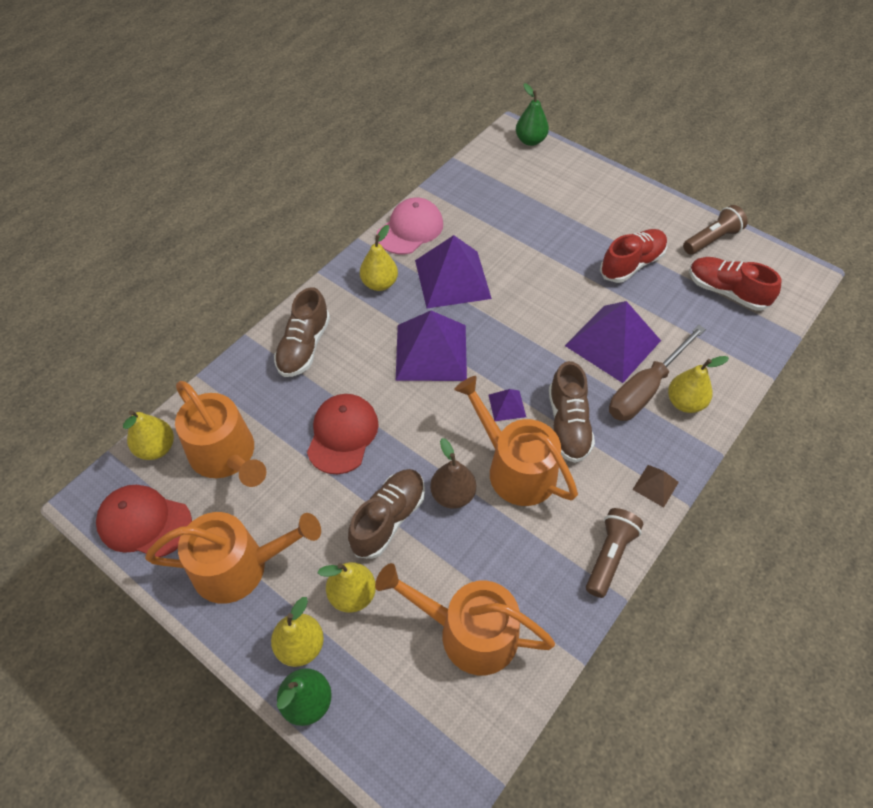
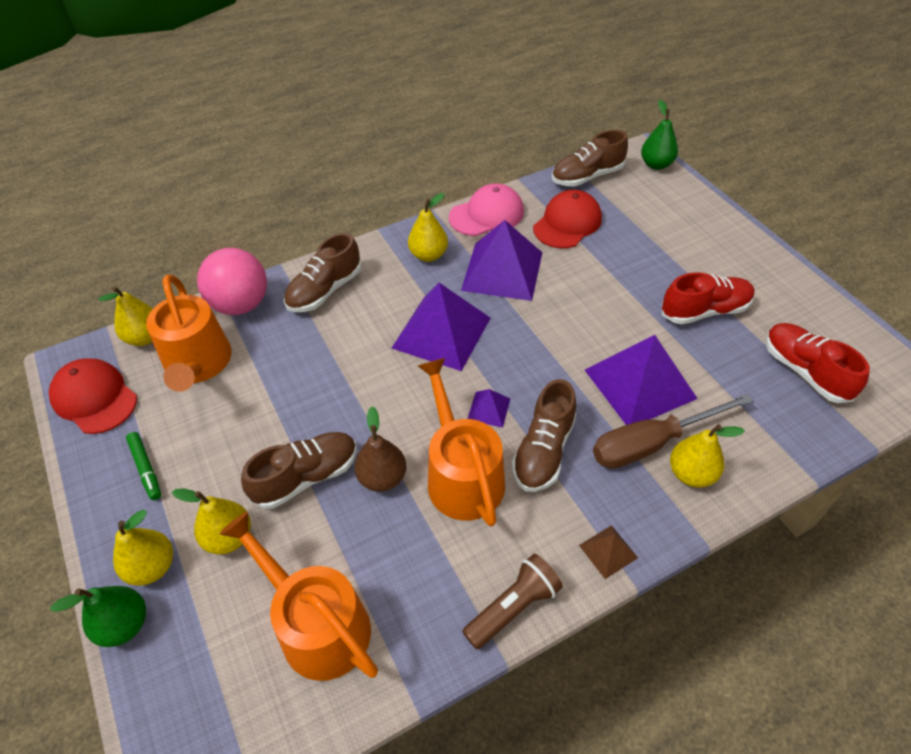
camera: 25 degrees right, 5 degrees down
orange watering can [145,512,321,604] -> green marker [126,432,161,500]
red cap [307,394,379,474] -> red cap moved to [533,190,602,248]
brown flashlight [683,205,747,255] -> none
none -> pink ball [197,248,267,315]
none -> brown shoe [552,130,628,187]

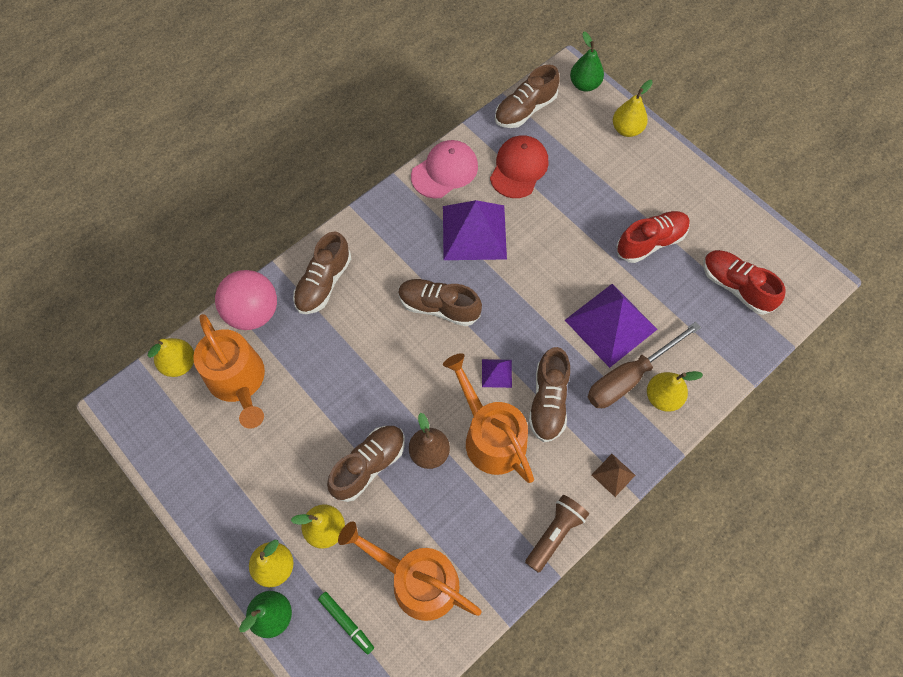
camera: 15 degrees left, 15 degrees up
red cap [49,358,137,434] -> none
green marker [126,432,161,500] -> green marker moved to [318,592,374,655]
purple pyramid [392,283,490,371] -> brown shoe [398,279,482,326]
yellow pear [408,193,448,262] -> yellow pear moved to [613,80,653,137]

